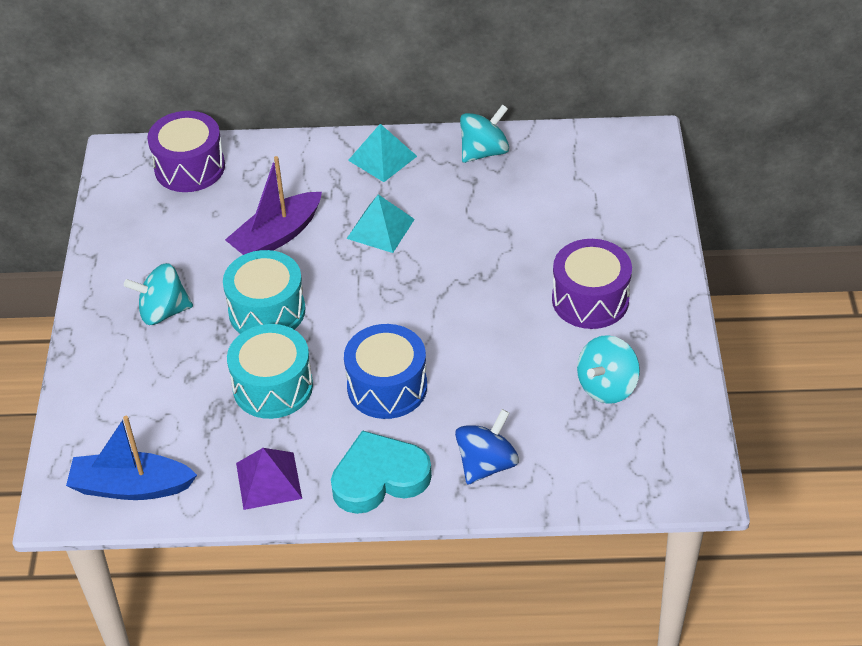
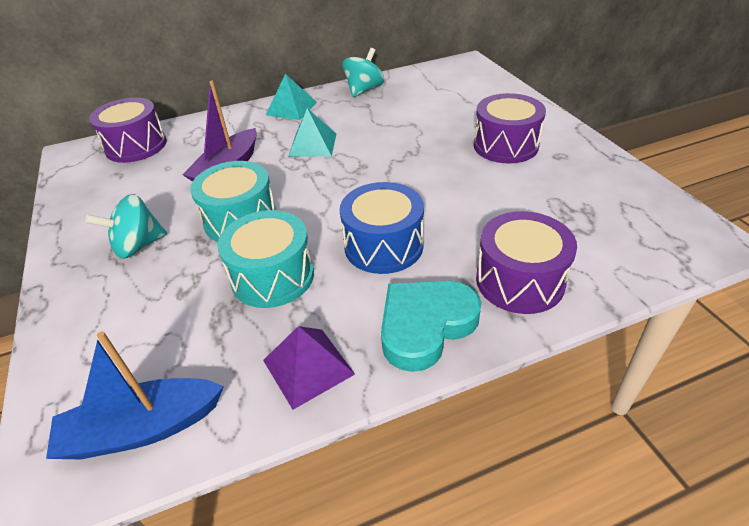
camera: 20 degrees left, 5 degrees down
blue spinning top [455,409,519,485] -> purple drum [476,211,577,314]
turquoise spinning top [577,335,640,404] -> none

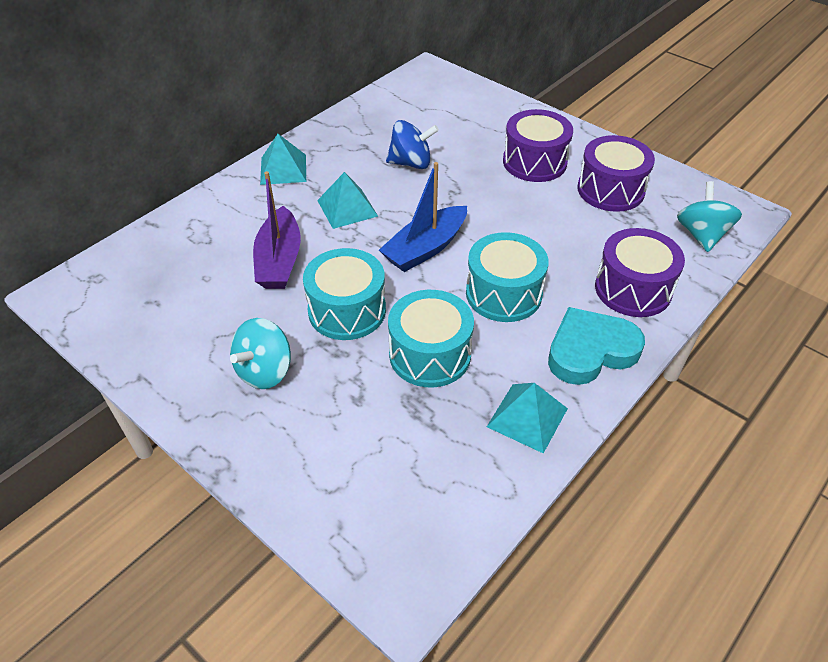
camera: 30 degrees left, 5 degrees up
blue boat [46,331,224,459] -> blue boat moved to [379,162,467,272]
purple drum [89,98,167,163] -> purple drum moved to [577,135,655,212]
purple pyramid [263,326,355,410] -> turquoise pyramid [487,383,568,454]
blue drum [340,182,424,274] -> turquoise drum [466,232,549,322]
turquoise spinning top [342,48,384,97] -> turquoise spinning top moved to [677,181,742,252]
turquoise heart [381,281,481,372] -> turquoise heart turned 45 degrees clockwise [548,307,645,385]
none -> blue spinning top [386,120,439,169]

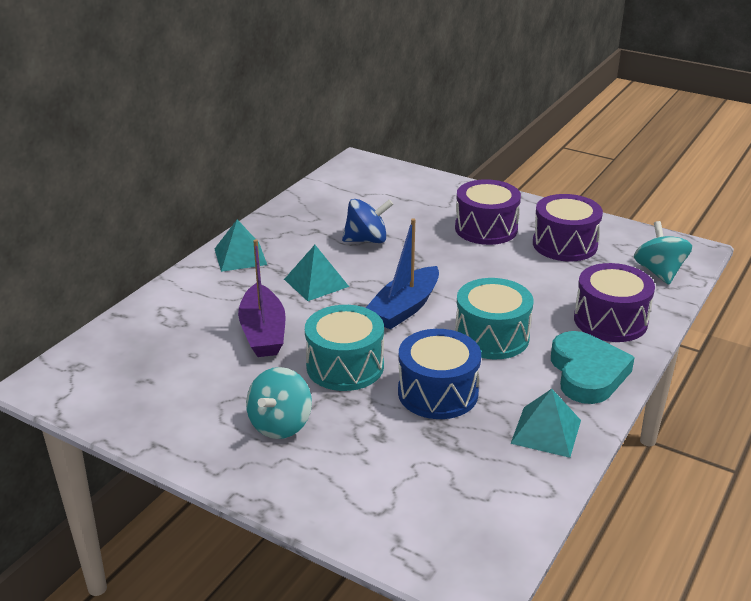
camera: 10 degrees left, 15 degrees down
turquoise drum [388,290,474,388] -> blue drum [398,329,481,419]
turquoise heart [548,307,645,385] -> turquoise heart turned 120 degrees clockwise [551,331,635,404]

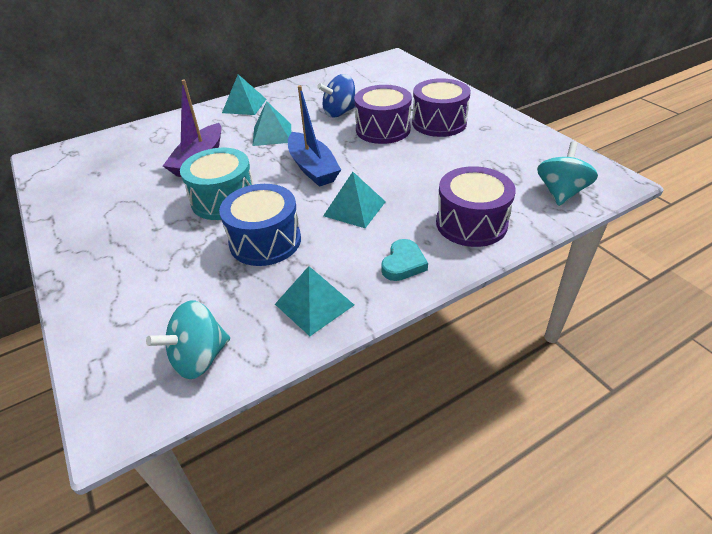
camera: 30 degrees right, 10 degrees up
turquoise spinning top [246,367,312,439] -> turquoise spinning top moved to [146,300,230,379]
blue spinning top [342,199,393,243] -> blue spinning top turned 135 degrees clockwise [317,74,356,117]
blue boat [366,218,439,330] -> blue boat turned 90 degrees counterclockwise [288,85,341,187]
turquoise drum [455,278,533,359] -> turquoise pyramid [323,172,386,228]
purple drum [533,194,603,262] -> purple drum moved to [354,85,412,144]
turquoise heart [551,331,635,404] -> turquoise heart [381,239,428,281], size x0.57

